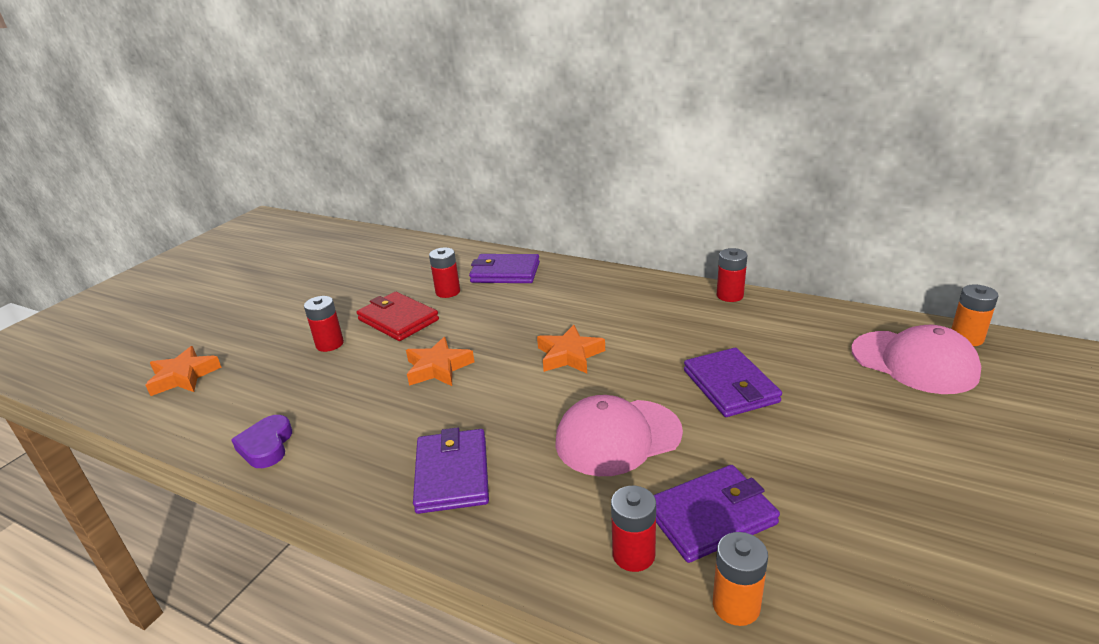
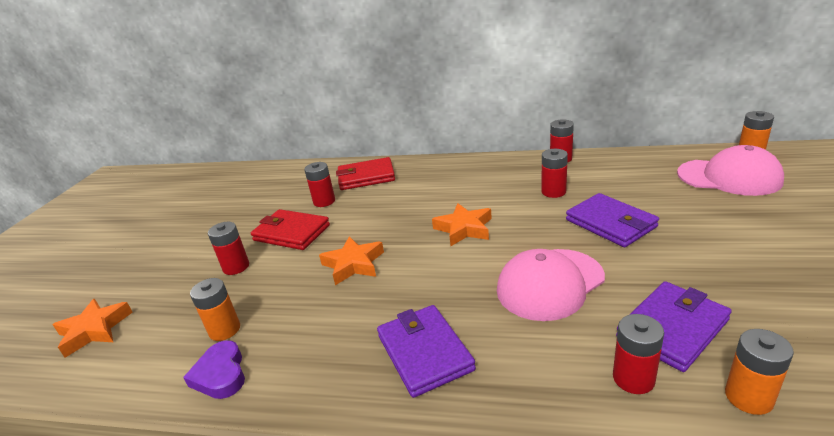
camera: 15 degrees left, 0 degrees up
purple wallet [469,254,540,283] -> red wallet [336,157,395,190]
none -> orange battery [190,278,240,341]
none -> red battery [542,149,568,198]

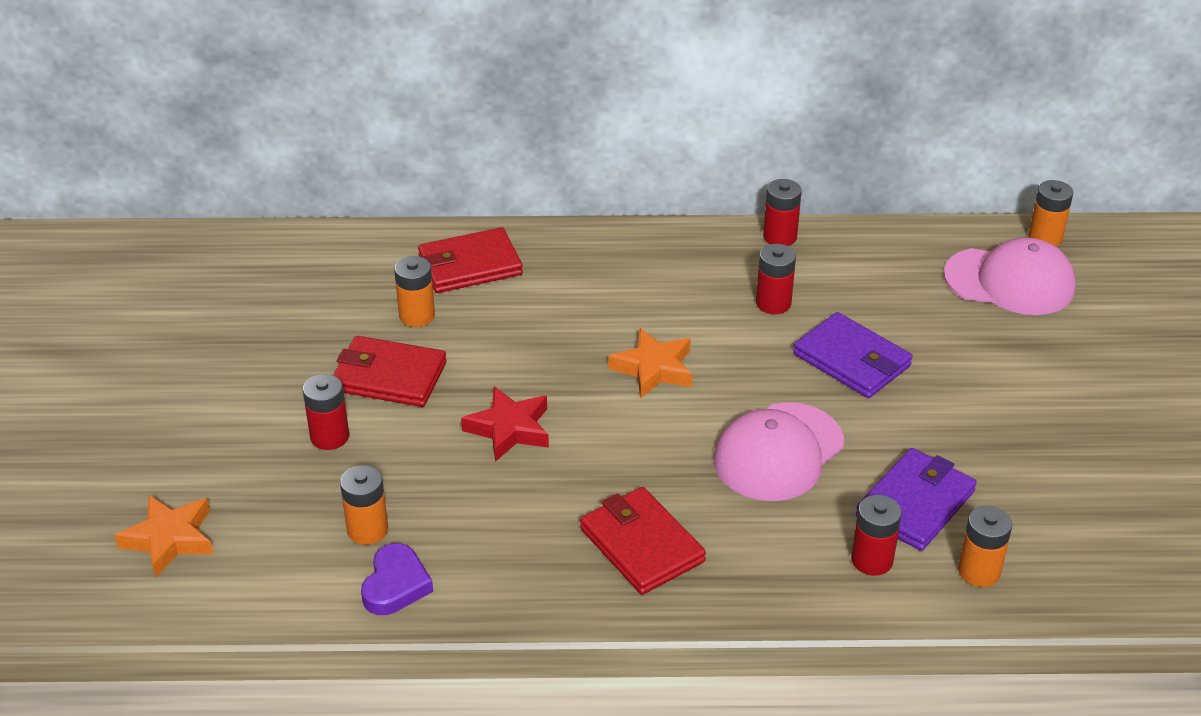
camera: 15 degrees left, 10 degrees up
purple heart [183,341,245,399] -> purple heart turned 135 degrees counterclockwise [361,543,433,615]
red battery [304,162,335,207] -> orange battery [394,256,435,327]
orange star [319,236,384,285] -> red star [461,386,549,462]
purple wallet [377,305,476,398] -> red wallet [580,487,706,595]

